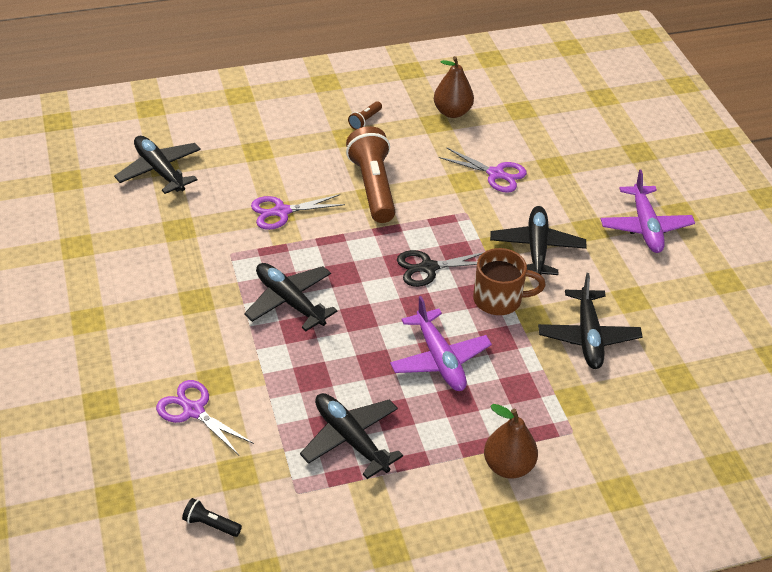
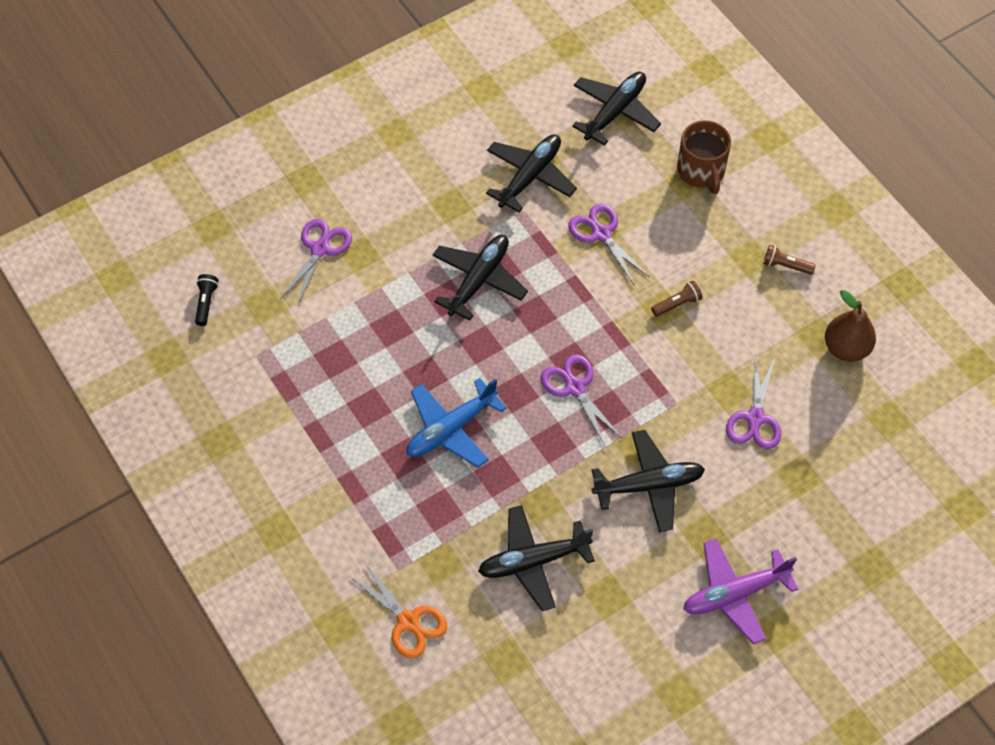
camera: 75 degrees right, 15 degrees up
black plane [300,393,403,479] -> black plane moved to [486,134,577,213]
brown flashlight [346,126,395,223] -> brown flashlight [651,281,703,317], size x0.43
purple plane [390,296,492,391] -> blue plane [407,378,507,468]
black scissors [397,250,484,287] -> purple scissors [541,355,622,446]
brown mug [473,248,546,315] -> brown mug moved to [677,120,731,194]
brown pear [484,404,538,479] -> none
none -> orange scissors [349,562,447,659]

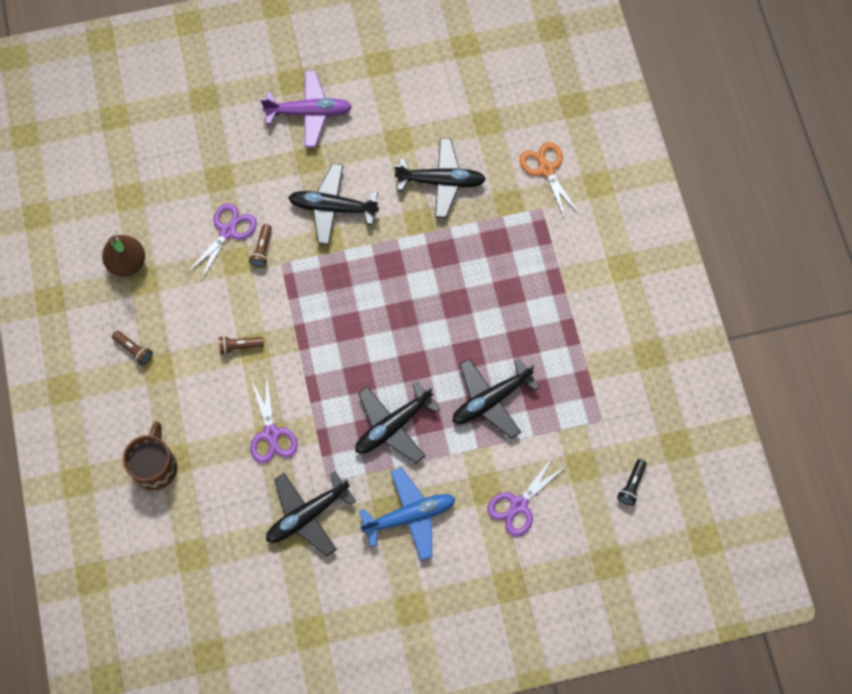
camera: 160 degrees left, 10 degrees up
blue plane [407,378,507,468] -> blue plane moved to [359,468,456,561]
purple scissors [541,355,622,446] -> none
black plane [572,72,661,146] -> black plane moved to [453,358,540,439]
none -> brown flashlight [249,224,272,267]

